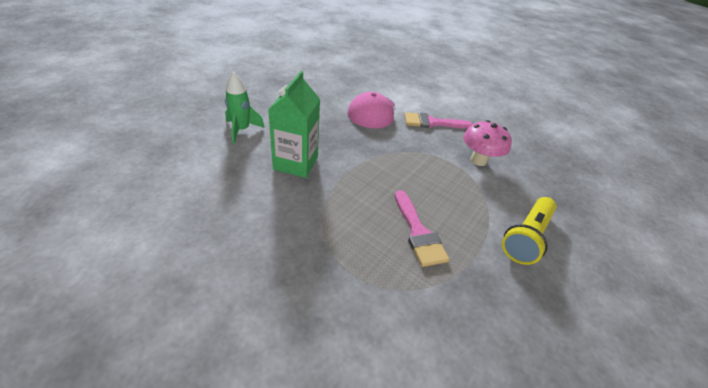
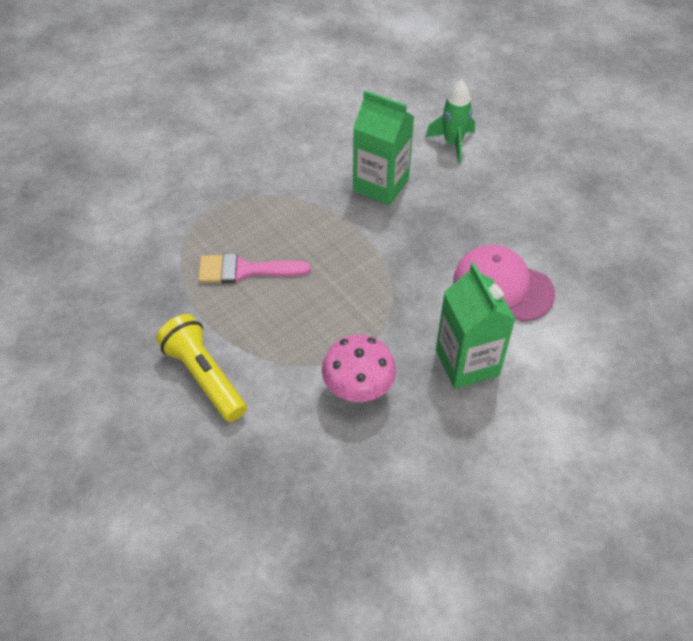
camera: 110 degrees right, 10 degrees up
pink brush [404,112,472,129] -> green carton [436,263,516,389]

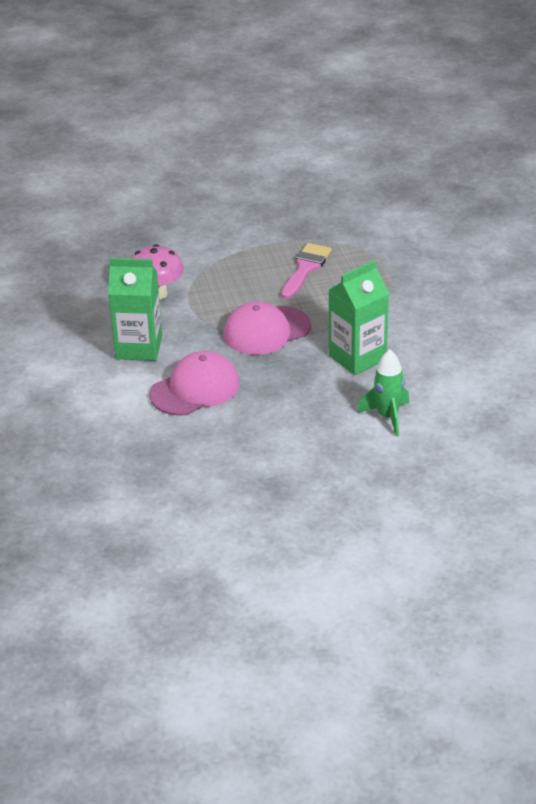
camera: 115 degrees right, 15 degrees down
yellow flashlight [156,314,247,422] -> none
none -> pink cap [224,302,311,355]

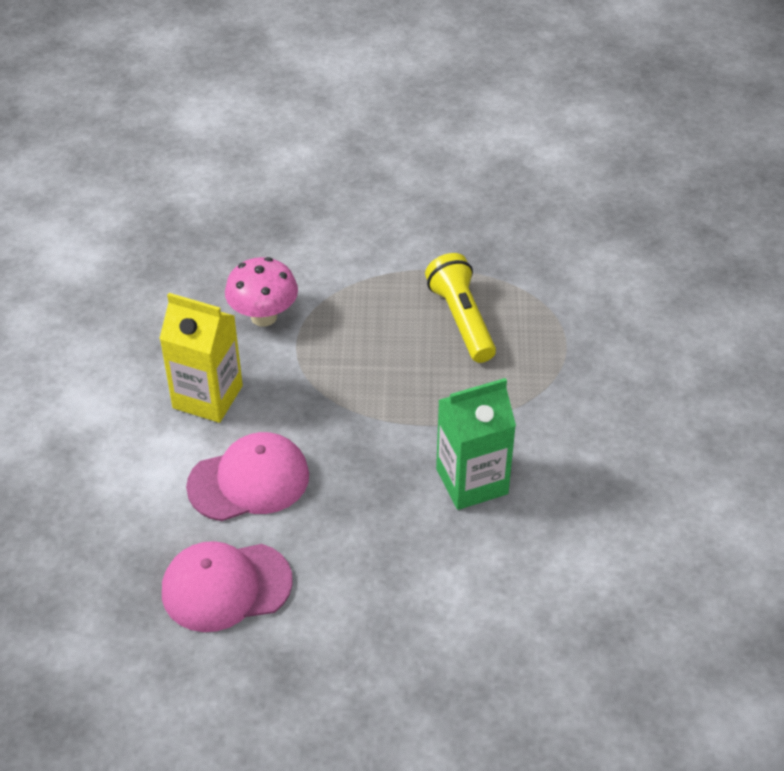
camera: 15 degrees right, 10 degrees up
green carton [108,258,162,361] -> yellow carton [159,293,243,423]
pink cap [224,302,311,355] -> pink cap moved to [162,541,293,632]
pink brush [281,243,332,299] -> yellow flashlight [425,253,496,363]
green rocket [357,350,409,437] -> none

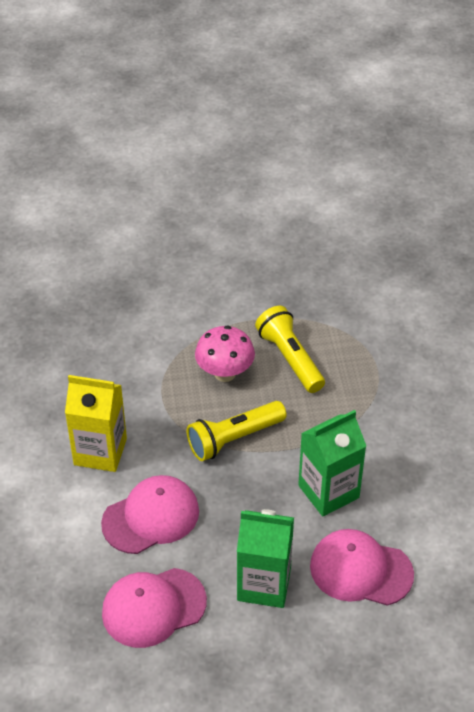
camera: 10 degrees left, 0 degrees up
pink mushroom [225,257,298,327] -> pink mushroom moved to [195,326,255,382]
none -> yellow flashlight [187,401,287,461]
none -> green carton [237,509,294,608]
none -> pink cap [310,529,414,606]

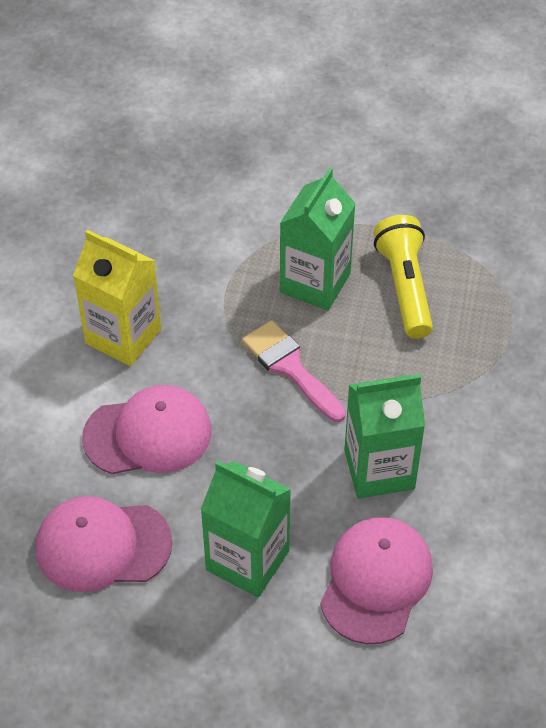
camera: 20 degrees right, 5 degrees up
yellow flashlight [187,401,287,461] -> pink brush [242,320,346,422]
pink mushroom [195,326,255,382] -> green carton [280,168,356,310]
pink cap [310,529,414,606] -> pink cap turned 75 degrees clockwise [320,517,433,644]

